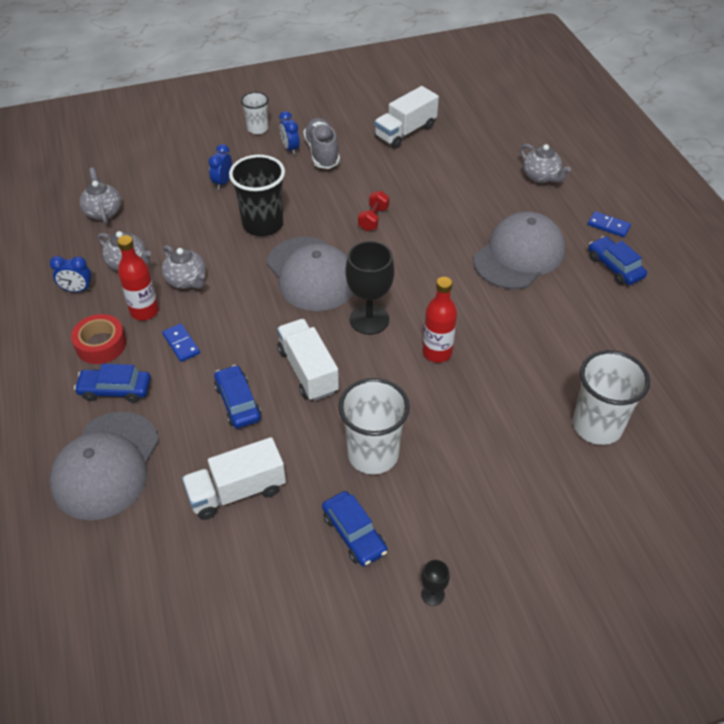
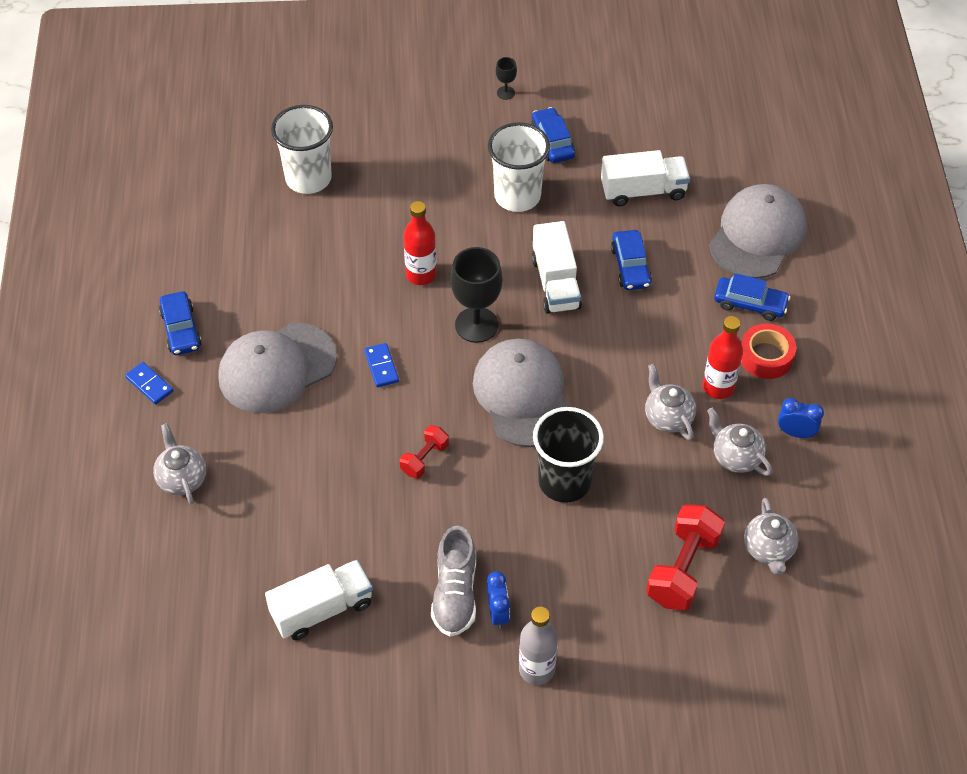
camera: 165 degrees left, 5 degrees up
blue domino [162,323,200,362] -> blue domino moved to [364,343,399,387]
blue clock [209,144,232,190] -> none
white cup [241,92,269,134] -> grey bottle [519,607,558,685]
none -> red dumbbell [646,504,725,611]

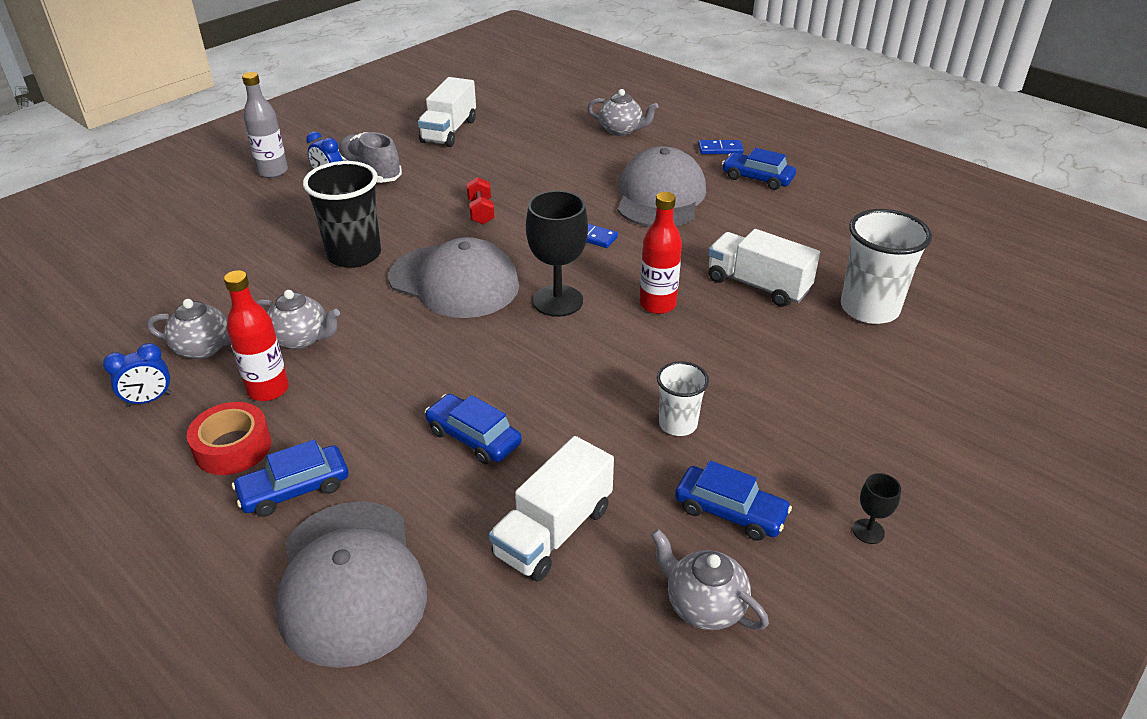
camera: 135 degrees right, 15 degrees down
white cup [488,122,550,212] -> white cup [657,361,709,436], size x0.57
white truck [532,221,582,314] -> white truck moved to [708,229,820,307]
red dumbbell [646,504,725,611] -> none
grey teapot [744,498,799,575] -> grey teapot moved to [651,529,769,630]

